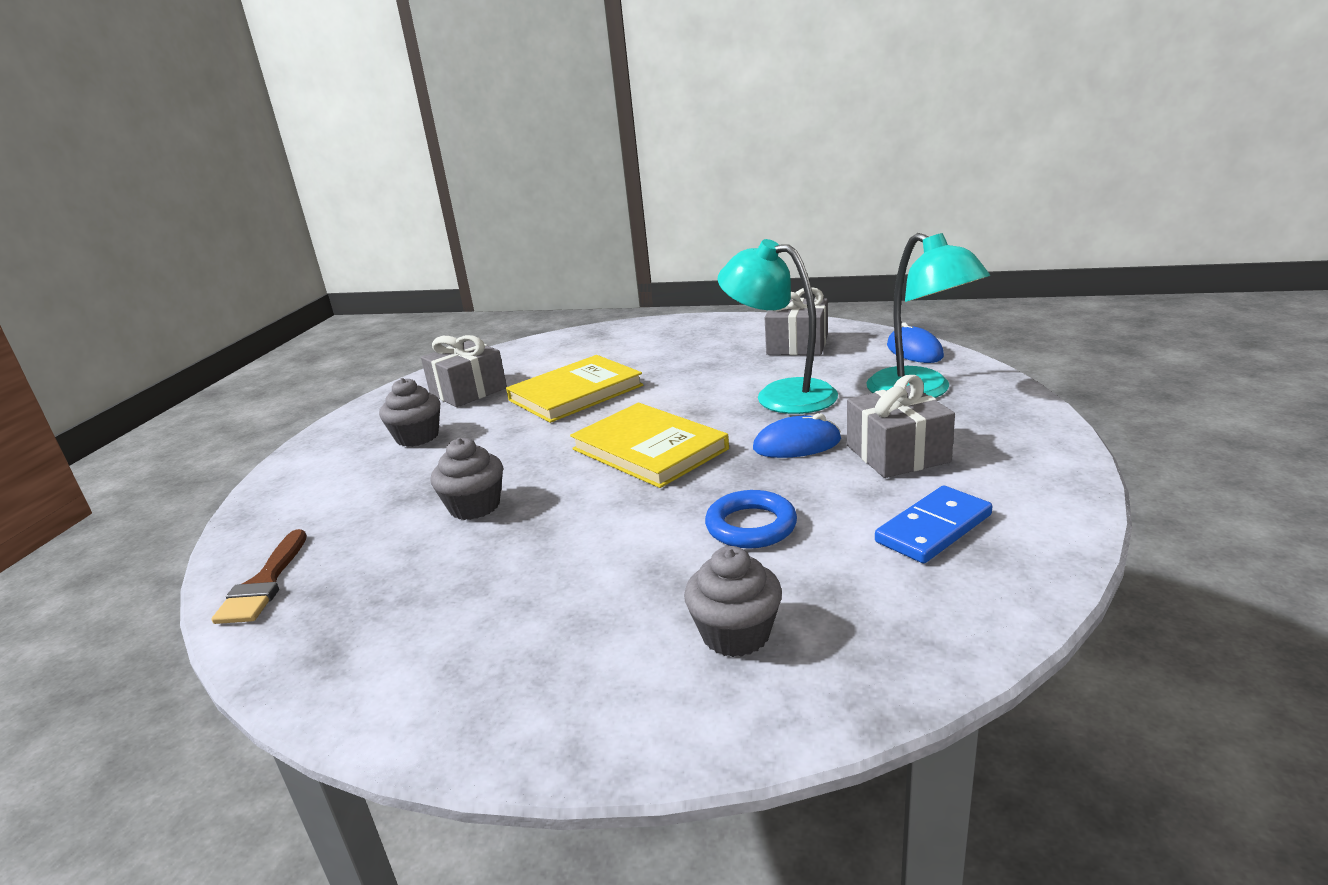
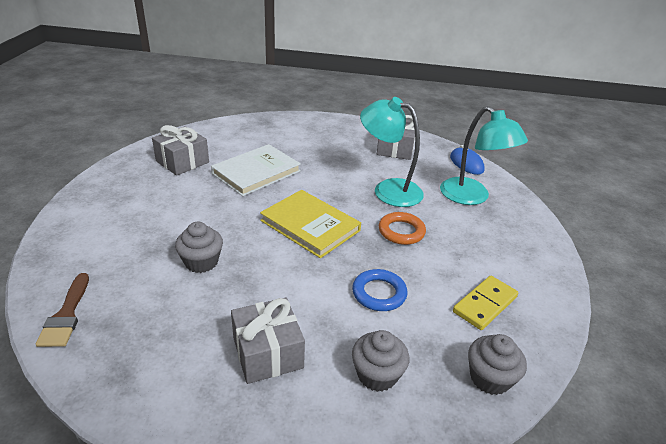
camera: 10 degrees left, 10 degrees up
grey cupcake [379,378,440,447] -> grey cupcake moved to [468,334,527,395]
yellow book [506,355,643,423] -> white book [211,144,301,196]
blue mouse [753,413,841,458] -> orange ring [379,212,426,245]
grey gift [847,375,955,478] -> grey gift moved to [231,297,305,384]
blue domino [875,486,992,563] -> yellow domino [453,276,518,330]

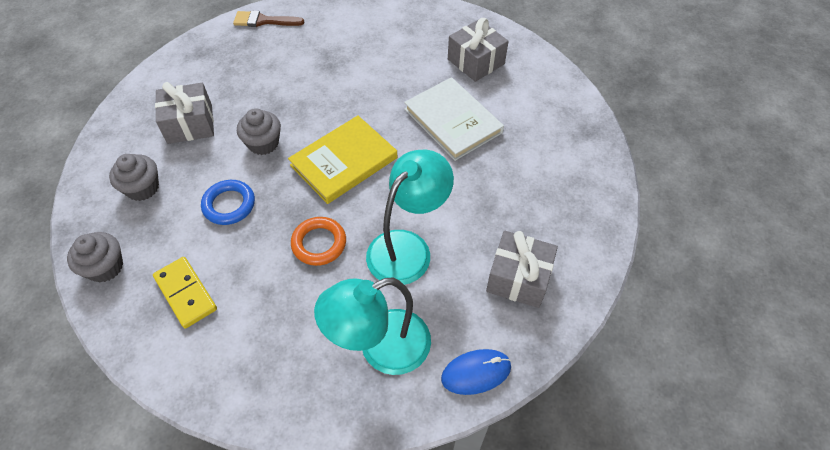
camera: 100 degrees right, 20 degrees up
grey cupcake [175,222,223,273] -> grey cupcake moved to [237,108,281,155]

